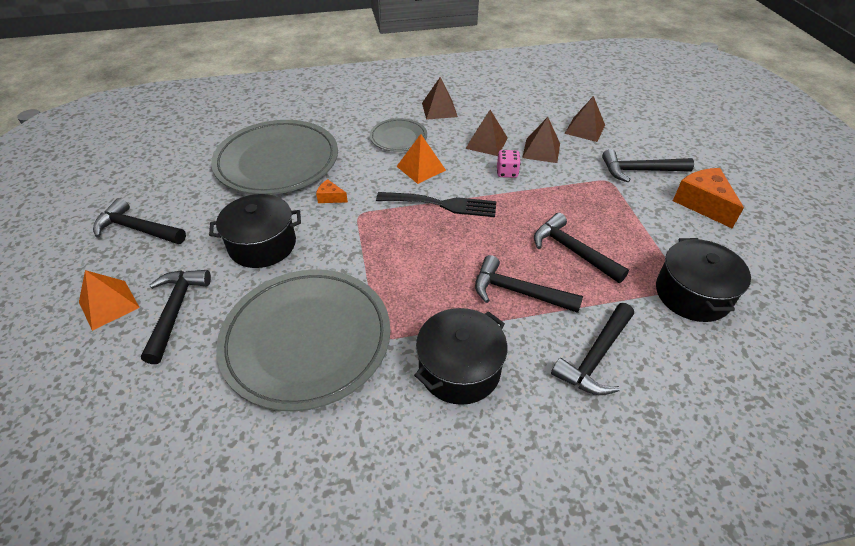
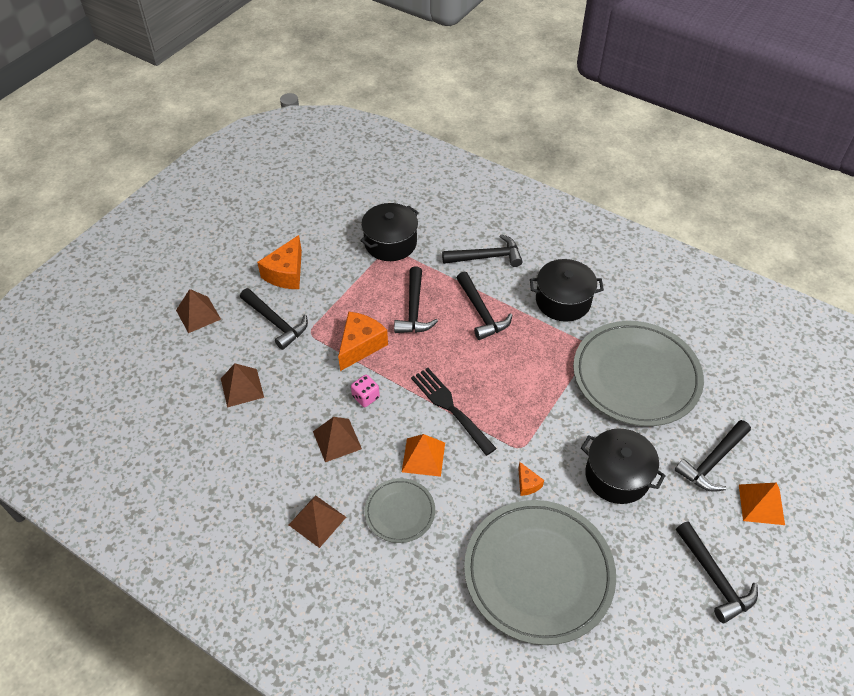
camera: 135 degrees left, 5 degrees up
brown pyramid [522,117,560,163] -> brown pyramid moved to [176,289,221,333]
none -> orange cheese [338,311,388,371]

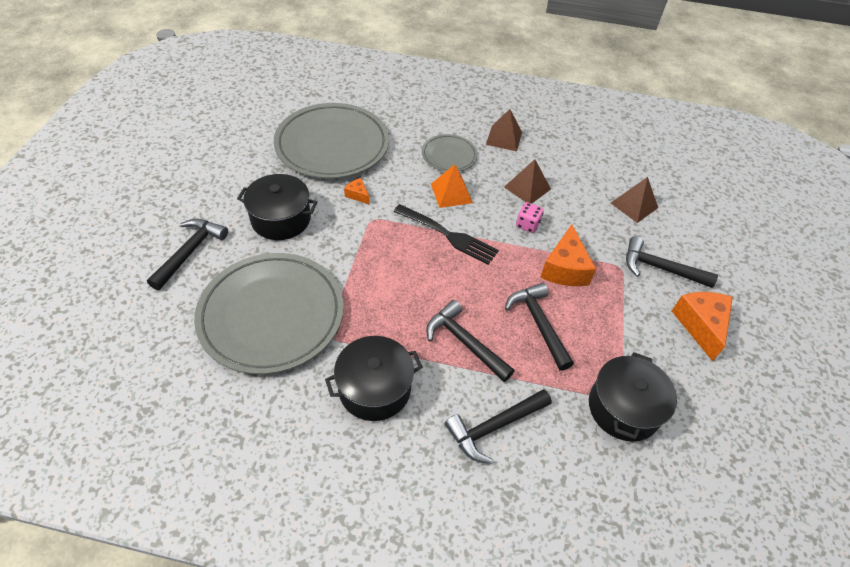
camera: 155 degrees right, 0 degrees up
brown pyramid [176,289,221,333] -> none
black hammer [676,521,758,623] -> none
orange pyramid [739,483,785,525] -> none

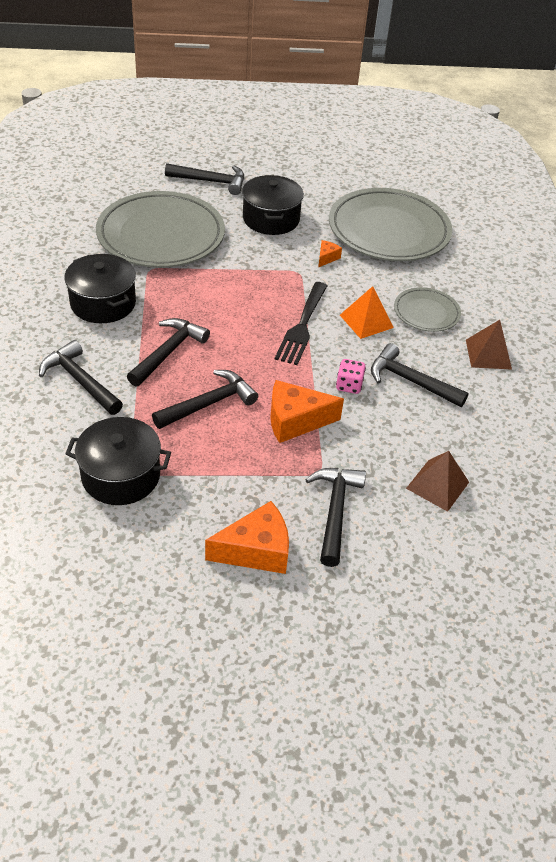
camera: 75 degrees right, 5 degrees down
brown pyramid [504,159,551,204] -> black hammer [371,343,469,407]

